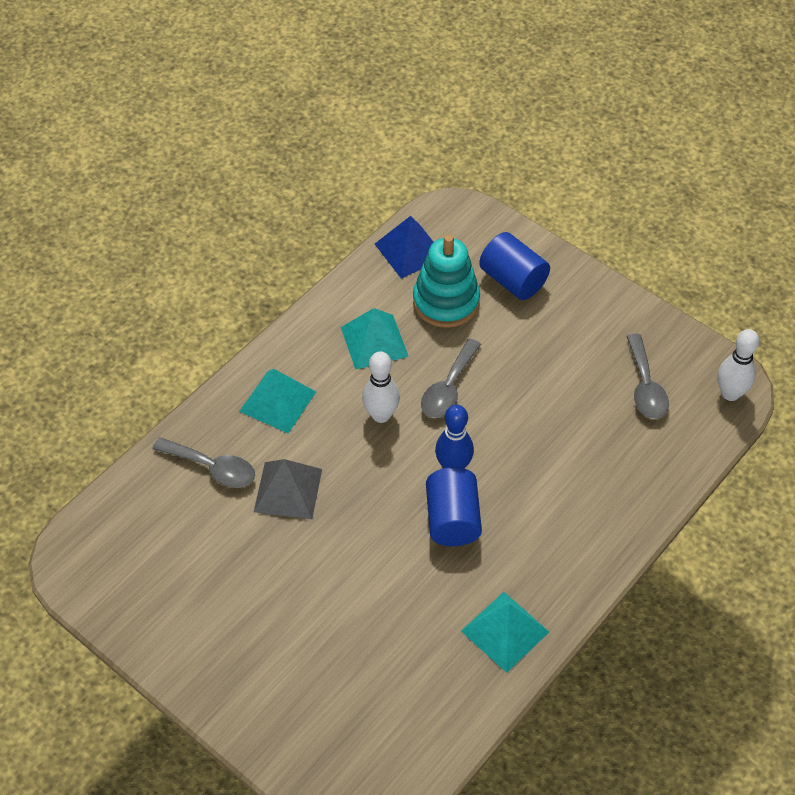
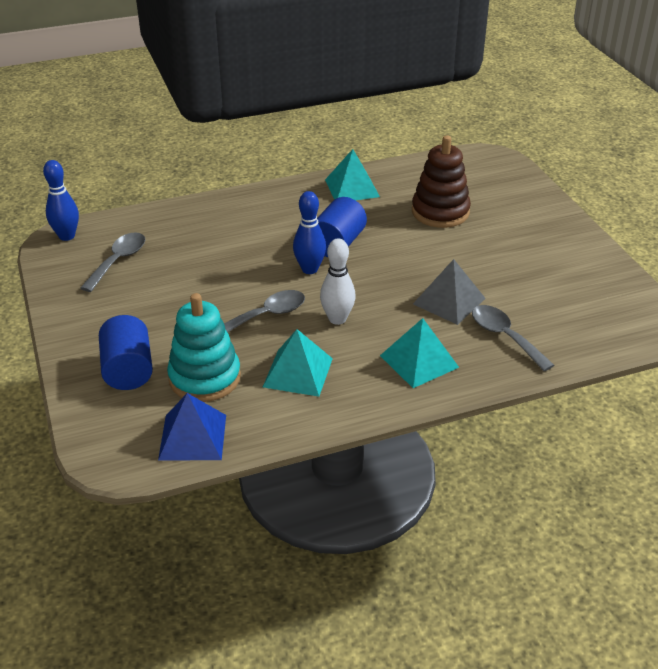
camera: 150 degrees left, 15 degrees down
white bowling pin [718,329,759,401] -> blue bowling pin [43,160,79,241]
none -> brown stacking toy [412,135,471,228]

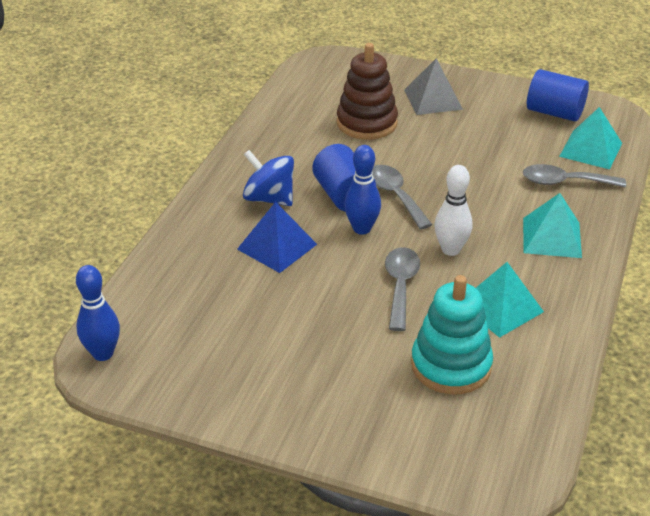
camera: 50 degrees left, 0 degrees up
grey spoon [80,232,145,292] -> grey spoon moved to [372,165,432,229]
blue cylinder [99,315,153,390] -> blue cylinder moved to [527,69,589,121]
blue pyramid [158,393,226,461] -> blue pyramid moved to [237,202,317,273]
turquoise pyramid [325,149,380,200] -> turquoise pyramid moved to [559,107,622,169]
grey pyramid [413,259,486,325] -> grey pyramid moved to [404,58,463,115]
none -> blue spinning top [243,150,294,206]

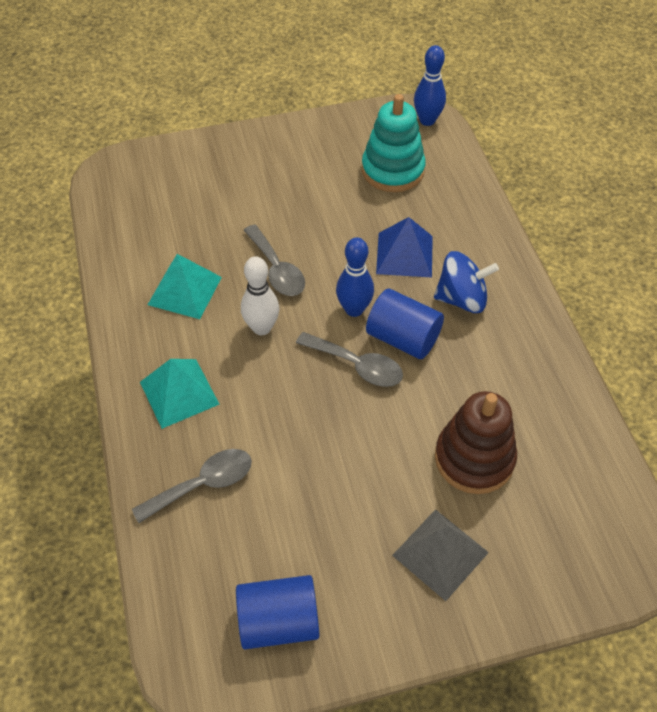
camera: 145 degrees right, 15 degrees up
turquoise stacking toy [411,275,493,395] -> turquoise stacking toy moved to [362,94,426,192]
turquoise pyramid [559,107,622,169] -> none

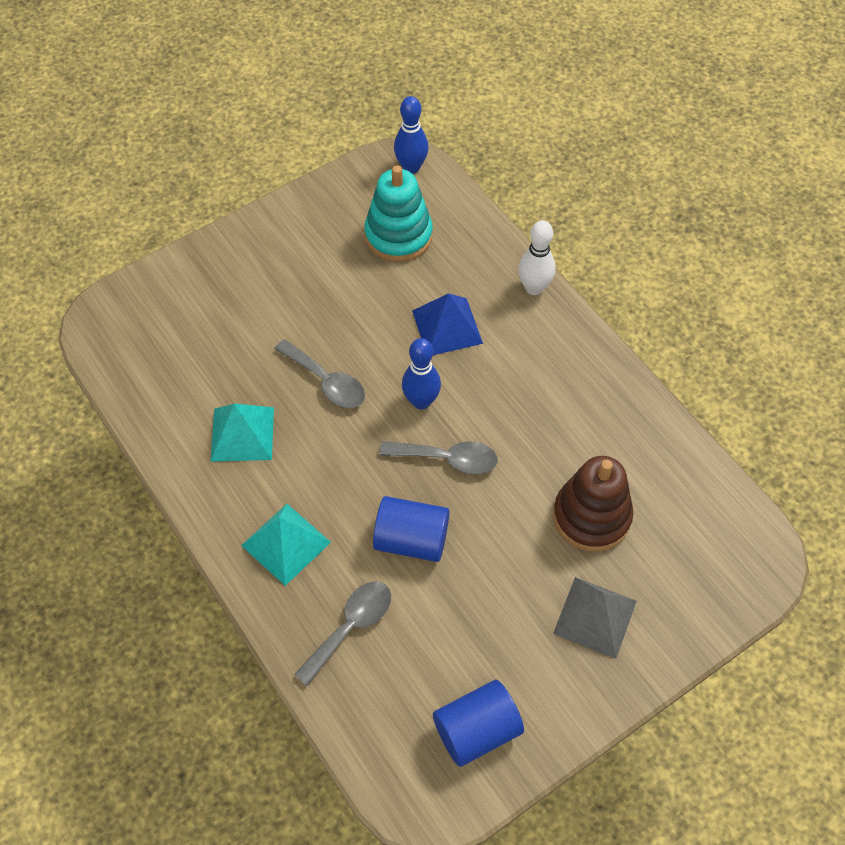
camera: 20 degrees left, 5 degrees up
white bowling pin [241,256,279,335] -> white bowling pin moved to [518,220,556,295]
blue cylinder [366,288,444,359] -> blue cylinder moved to [373,496,449,562]
blue spinning top [434,251,499,313] -> none

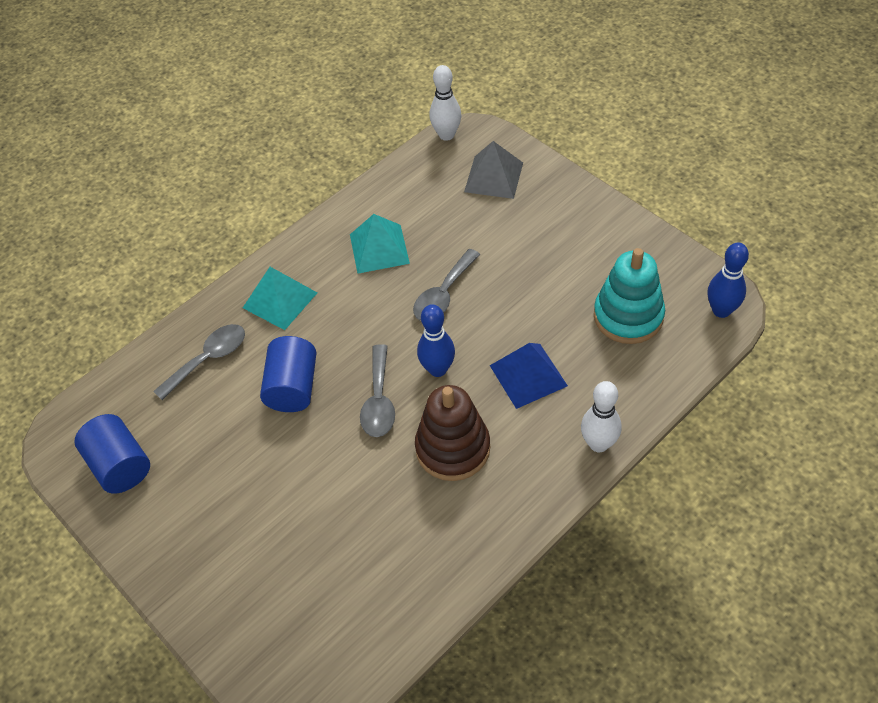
camera: 85 degrees right, 5 degrees down
grey spoon [294,582,391,686] -> grey spoon turned 75 degrees counterclockwise [153,324,245,400]
brown stacking toy [553,456,633,552] -> brown stacking toy moved to [415,385,490,481]
grey pyramid [553,577,637,659] -> grey pyramid moved to [464,141,523,199]
none -> white bowling pin [430,65,462,141]

